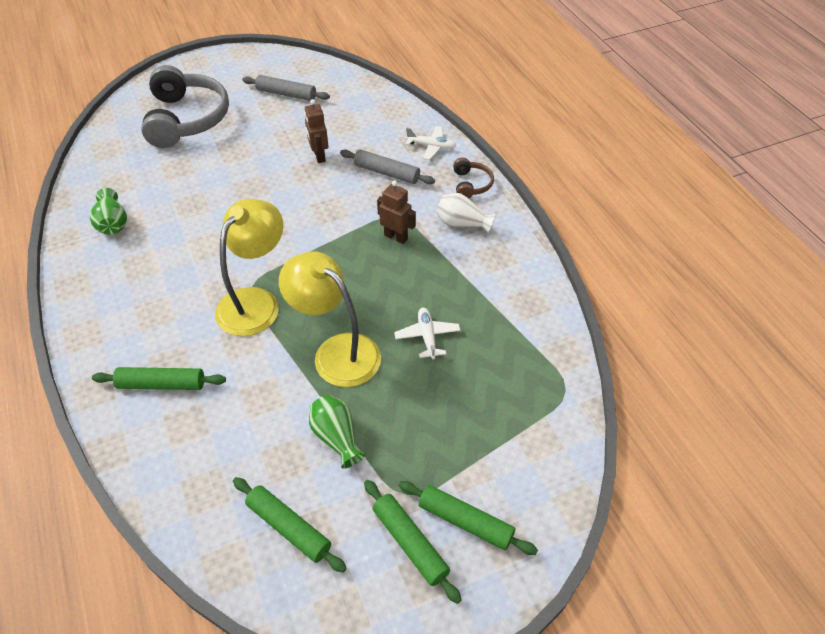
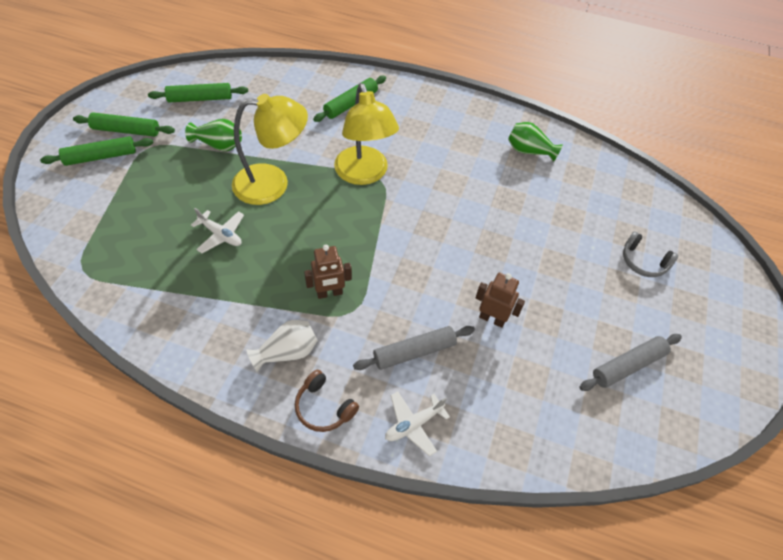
camera: 130 degrees right, 5 degrees up
grey headphones [141,65,229,148] -> grey headphones [623,231,678,277], size x0.45

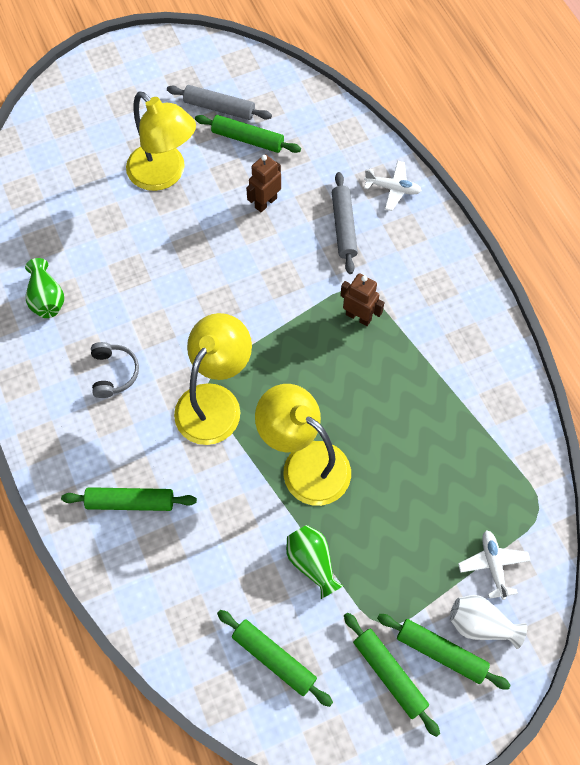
camera: 130 degrees left, 10 degrees up
white plane [191,208,244,253] -> white plane moved to [458,530,531,600]
white vase [247,320,318,372] -> white vase moved to [450,595,527,649]
brown headphones [295,370,359,432] -> none
grey rolling pin [353,326,475,370] -> grey rolling pin turned 60 degrees clockwise [332,172,358,274]
brown robot [476,273,525,328] -> brown robot turned 60 degrees clockwise [246,154,281,212]
grey headphones [623,231,678,277] -> grey headphones moved to [91,342,139,398]
none -> yellow lamp [126,91,196,191]
none -> green rolling pin [195,115,301,153]

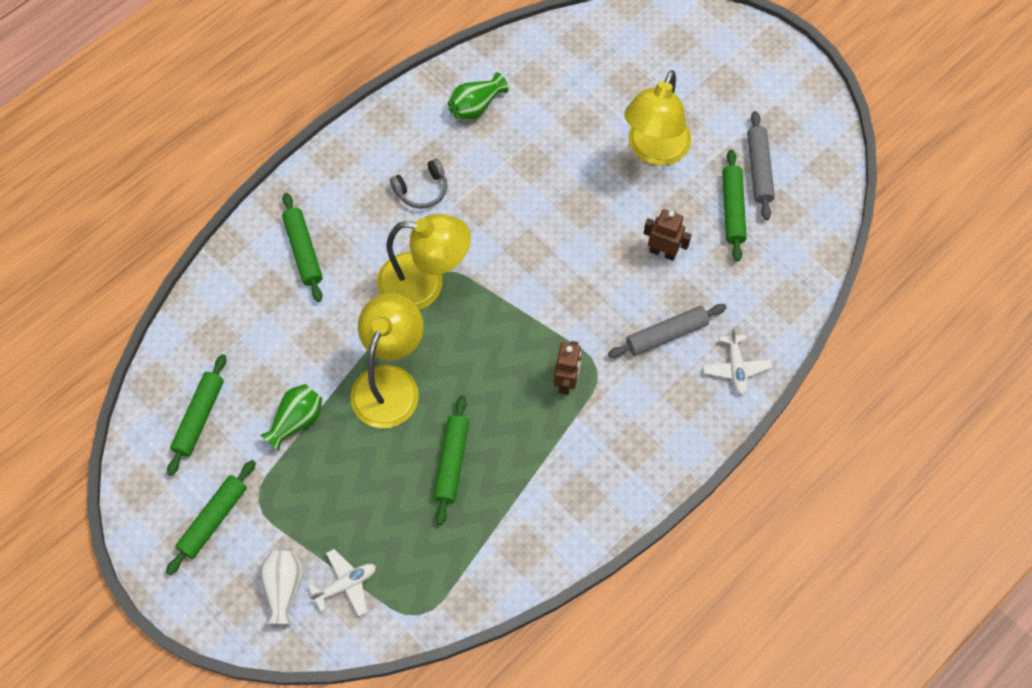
camera: 70 degrees right, 0 degrees up
green rolling pin [377,614,511,690] -> green rolling pin moved to [434,395,469,525]

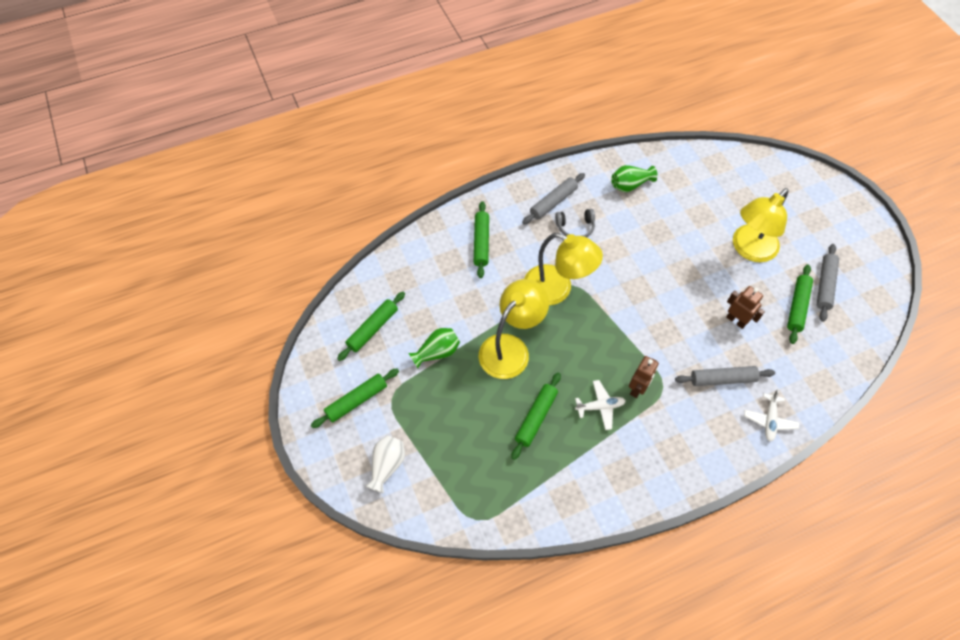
camera: 20 degrees right, 5 degrees down
white plane [308,549,376,616] -> white plane moved to [575,380,626,430]
none -> grey rolling pin [522,173,585,224]

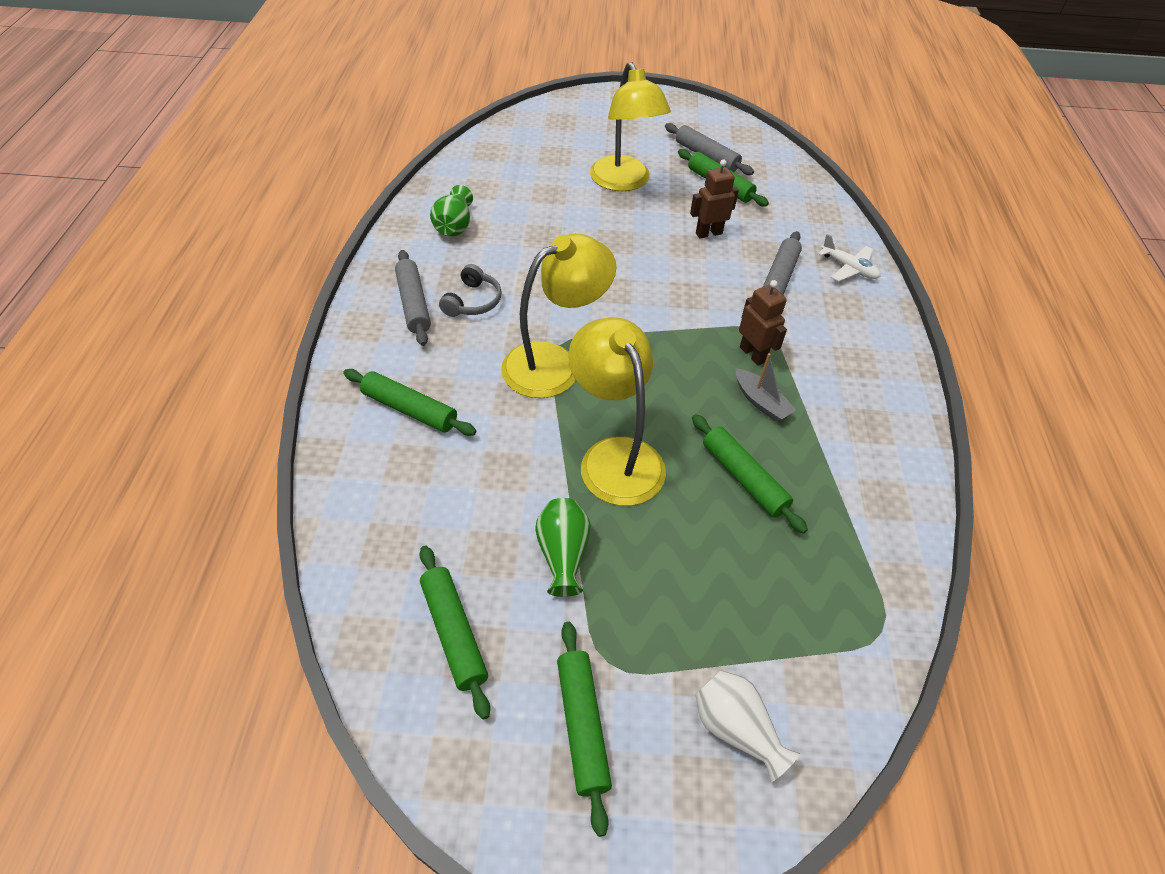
camera: 65 degrees left, 10 degrees down
white plane [575,380,626,430] -> grey boat [736,353,796,422]

